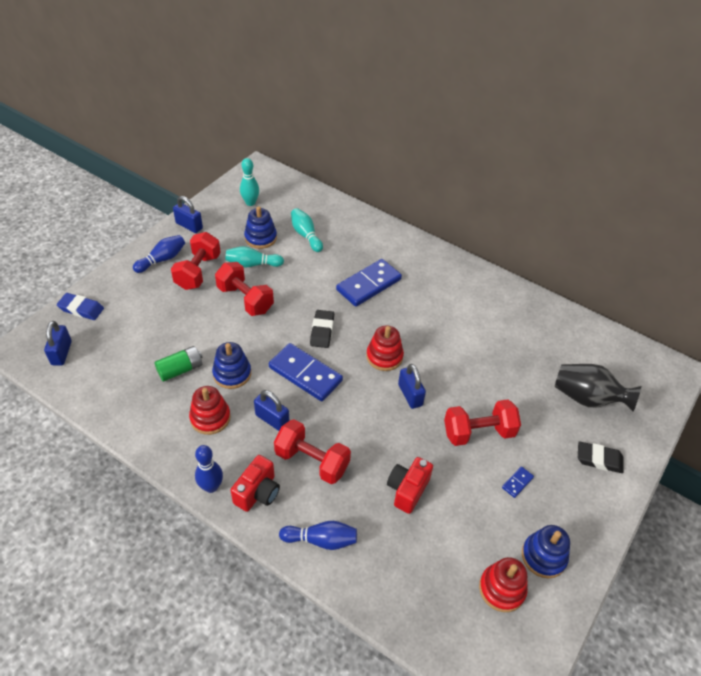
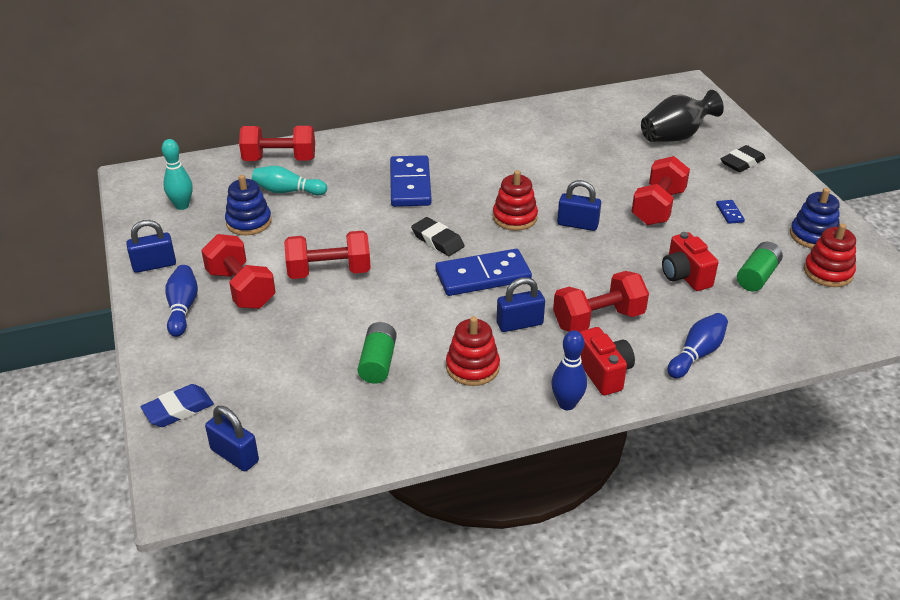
camera: 50 degrees left, 10 degrees down
blue stacking toy [212,342,251,389] -> none
turquoise bowling pin [225,246,284,268] -> none
none -> red dumbbell [239,126,315,161]
none -> green battery [737,242,783,292]

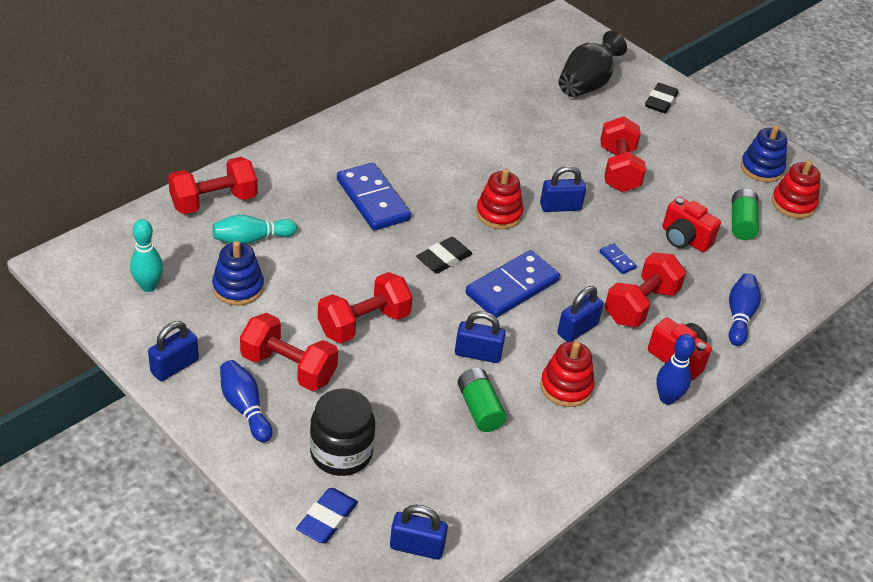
camera: 30 degrees left, 5 degrees up
black eraser [411,217,465,256] -> black eraser turned 60 degrees counterclockwise [416,237,473,273]
blue domino [716,200,745,224] -> blue domino moved to [600,243,637,274]
none -> black jar [310,389,375,476]
none -> blue padlock [455,311,506,363]

